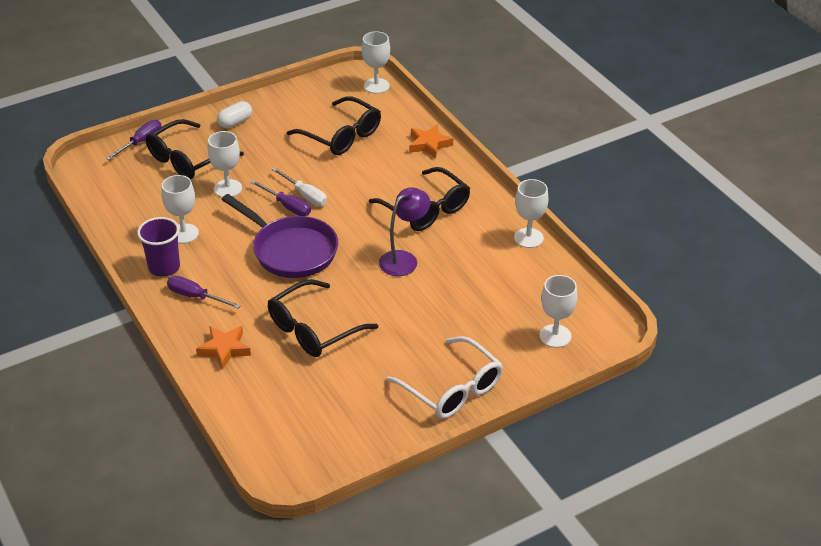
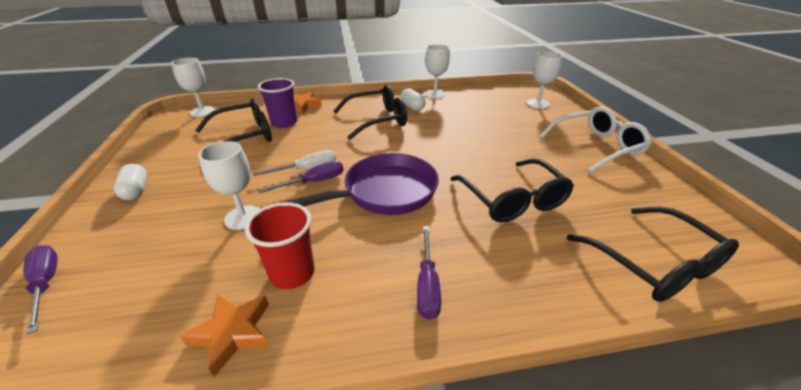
camera: 70 degrees left, 5 degrees down
purple cup [137,217,180,277] -> purple cup moved to [258,78,297,128]
black glasses [146,119,244,179] -> black glasses moved to [567,207,739,302]
white goblet [161,175,199,244] -> red cup [245,202,315,289]
purple screwdriver [167,276,241,308] -> purple screwdriver turned 45 degrees counterclockwise [417,226,441,320]
orange star [196,326,251,370] -> orange star moved to [180,295,269,377]
purple lamp [379,187,430,276] -> none
none -> white capsule [400,88,426,111]

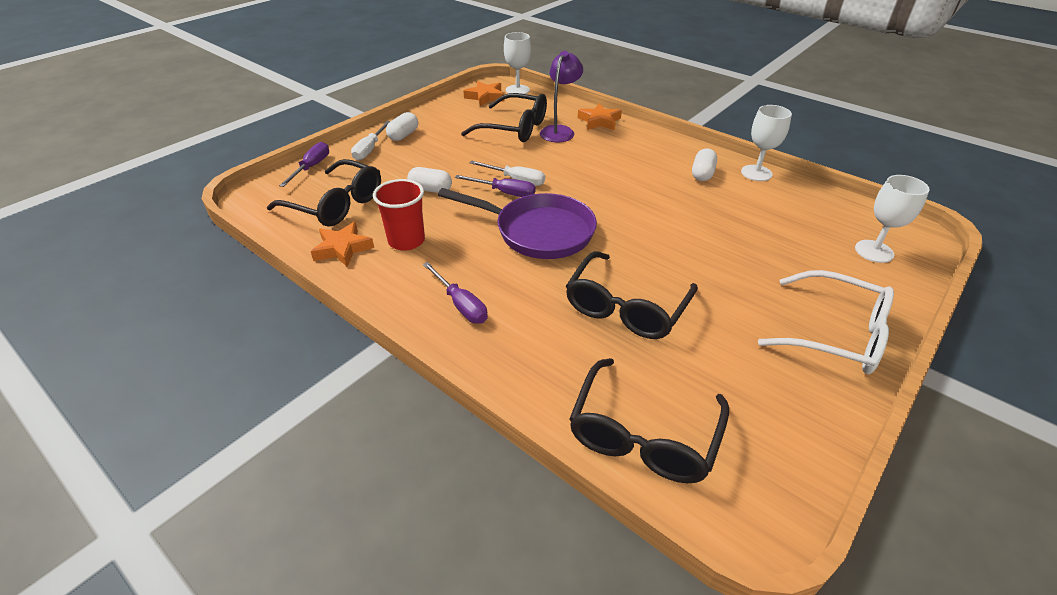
camera: 50 degrees right, 5 degrees up
white goblet [198,141,260,230] -> white capsule [407,167,452,193]
purple cup [258,78,297,128] -> purple lamp [540,51,583,142]
black glasses [334,85,407,140] -> black glasses moved to [267,159,381,227]
purple screwdriver [417,226,441,320] -> purple screwdriver turned 90 degrees counterclockwise [423,262,488,324]
none -> white screwdriver [351,121,390,161]
none -> orange star [464,81,504,106]

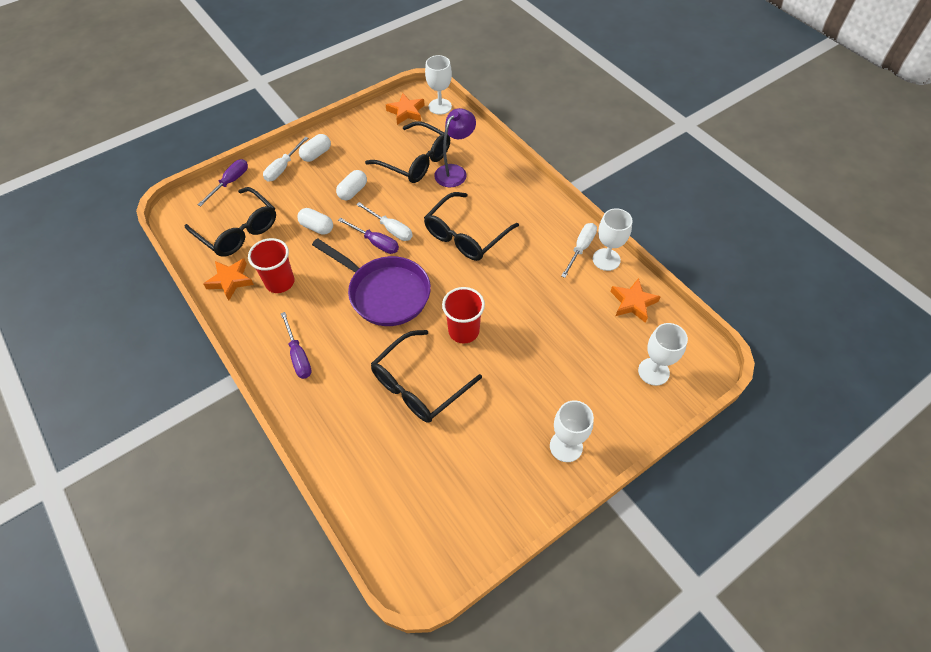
camera: 15 degrees right, 15 degrees up
black glasses [570,358,729,483] -> black glasses moved to [424,192,519,261]
orange star [578,103,622,130] -> orange star moved to [610,278,661,323]
white capsule [692,148,717,181] -> white capsule moved to [336,170,367,200]
white glasses [758,270,894,374] -> white goblet [550,400,594,462]
none -> red cup [442,287,485,344]
none -> white screwdriver [561,223,597,278]

